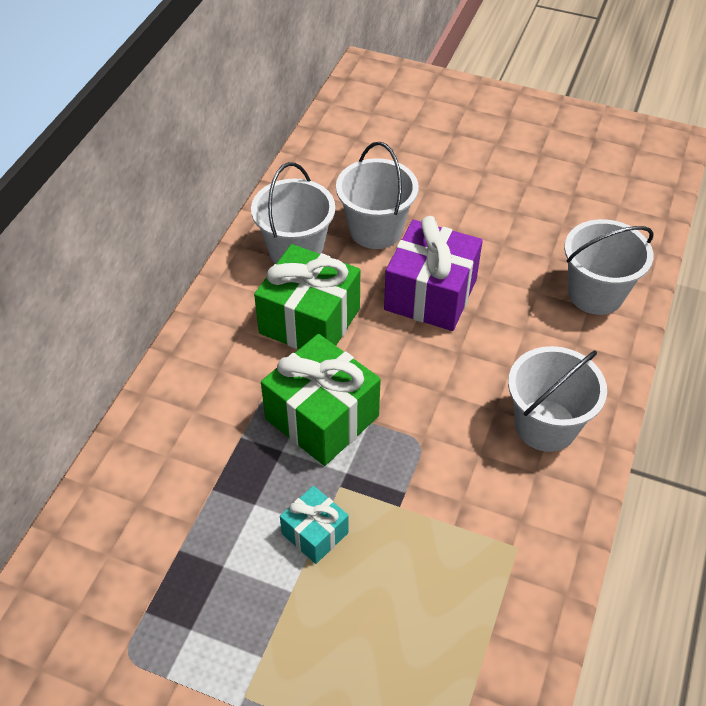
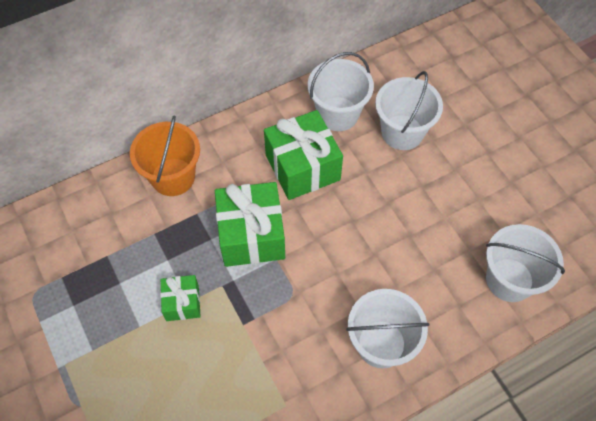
camera: 40 degrees right, 10 degrees up
turquoise gift [280,486,349,564] -> green gift [160,275,201,321]
purple gift [384,216,483,331] -> none
none -> orange bucket [130,116,200,196]

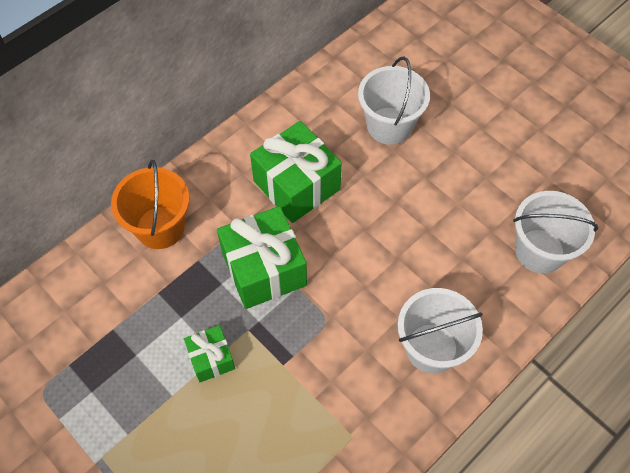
camera: 15 degrees left, 0 degrees up
white bucket [308,52,374,131] -> none

